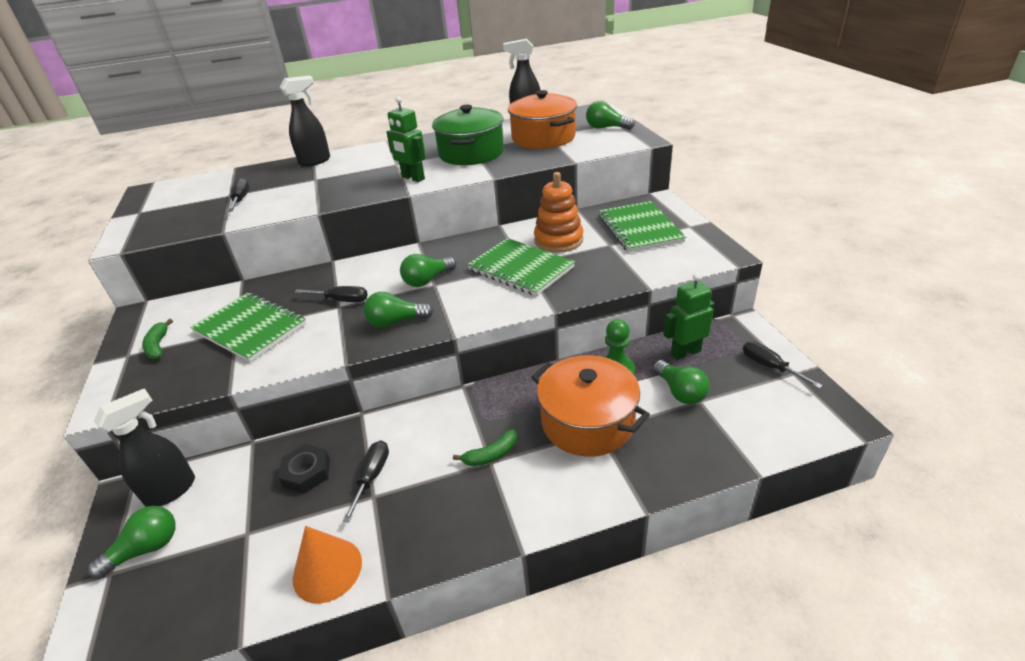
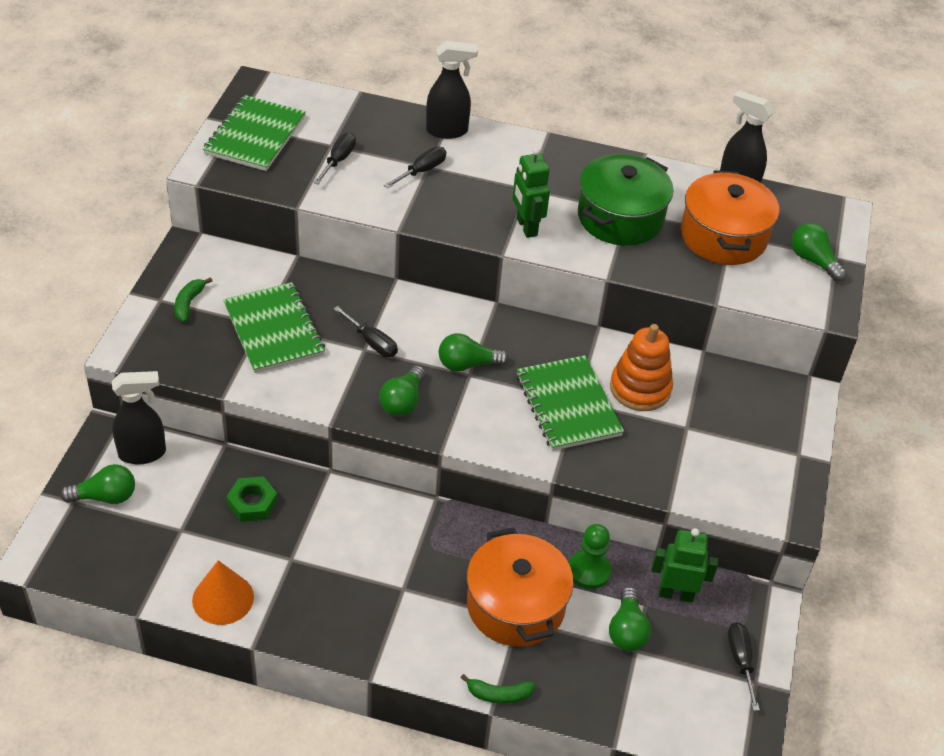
camera: 25 degrees right, 10 degrees up
black nut [278,444,330,493] -> green nut [226,477,278,522]
black screwdriver [343,440,389,522] -> black screwdriver moved to [384,147,446,188]
green light bulb [364,292,433,328] -> green light bulb turned 90 degrees counterclockwise [379,365,425,417]
green banana [453,429,517,466] -> green banana moved to [461,674,536,704]
green notebook [599,201,686,253] -> green notebook moved to [203,95,306,171]

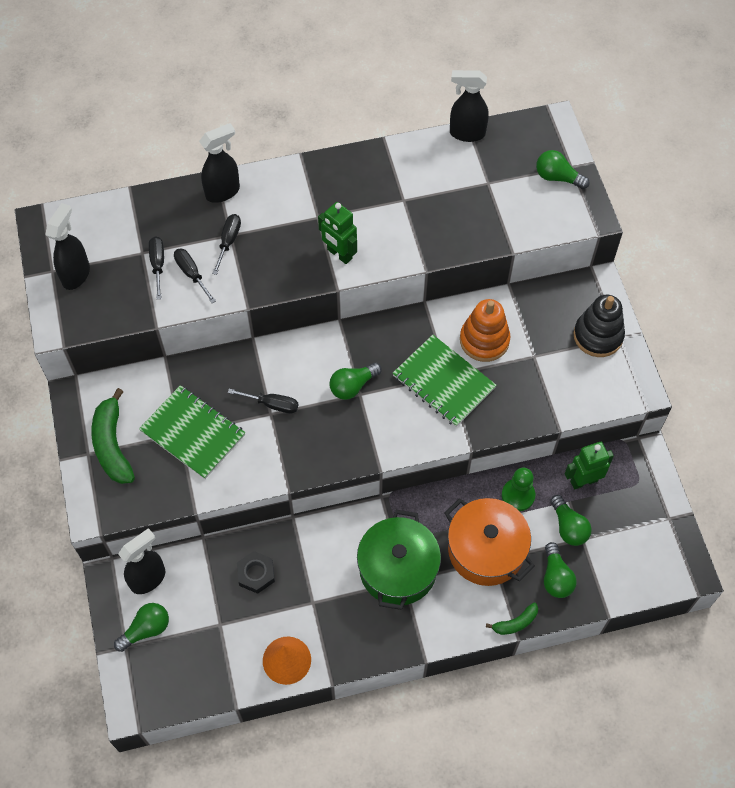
camera: 25 degrees left, 15 degrees up
green banana [174,277,212,322] -> green banana [91,388,135,484], size x1.88
green notebook [203,95,306,171] -> black spray bottle [45,203,90,290]
green nut [226,477,278,522] -> black nut [237,551,275,594]
green light bulb [379,365,425,417] -> green light bulb moved to [544,542,577,598]
green pot [578,154,673,246] -> green pot moved to [357,510,441,610]
orange pot [681,170,779,265] -> none
black screwdriver [728,622,760,711] -> black screwdriver moved to [174,248,216,303]
none -> black stacking toy [574,295,625,357]

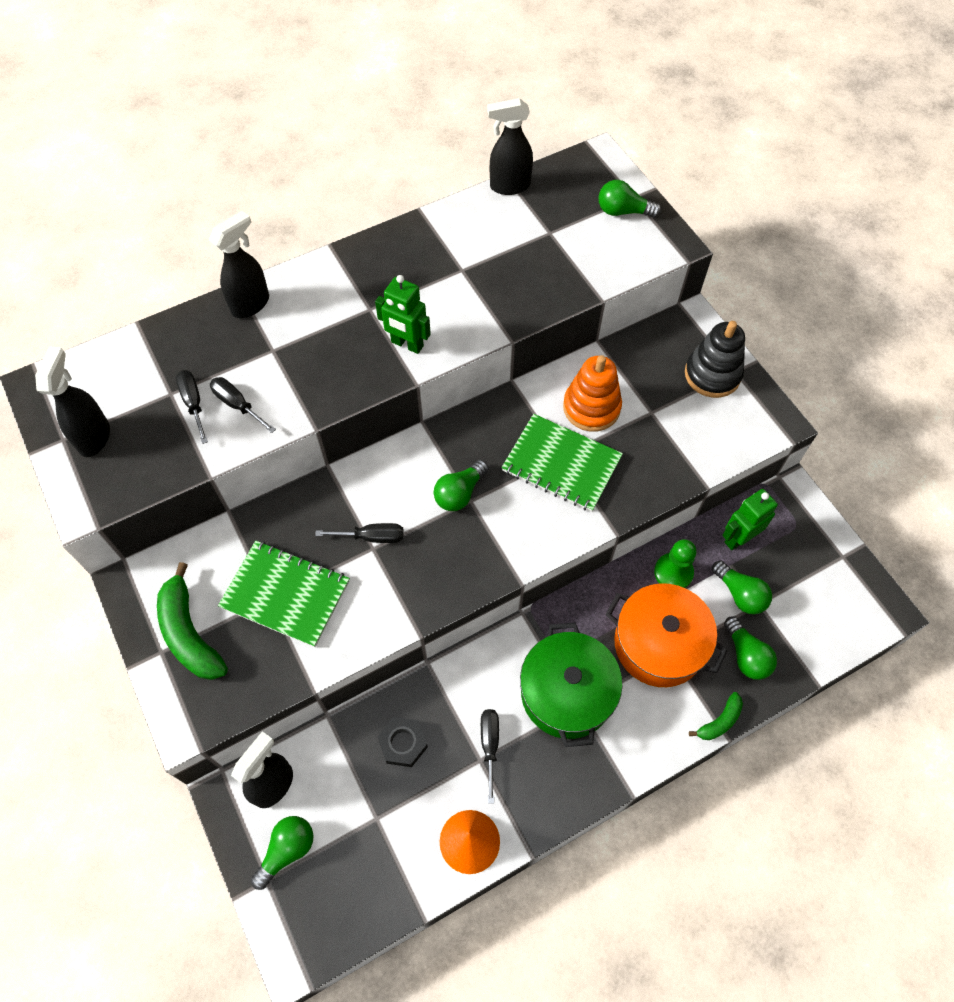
camera: 15 degrees left, 0 degrees up
black screwdriver [212,214,241,275] -> black screwdriver moved to [481,709,499,804]

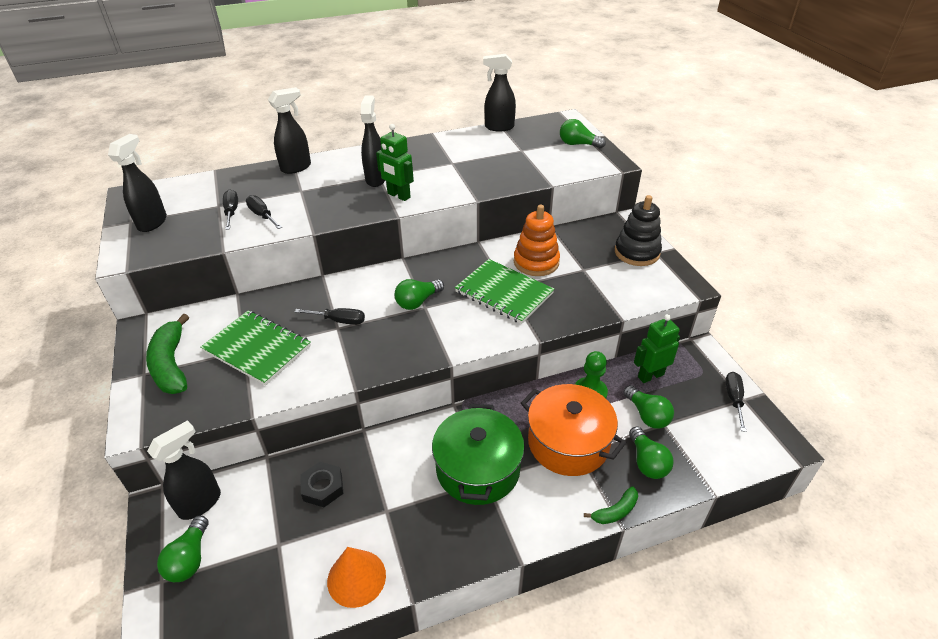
camera: 10 degrees right, 20 degrees down
green light bulb [251,816,313,890] -> green light bulb turned 135 degrees clockwise [157,515,208,582]
black screwdriver [481,709,499,804] -> black screwdriver moved to [725,372,746,432]
none -> black spray bottle [361,95,385,187]

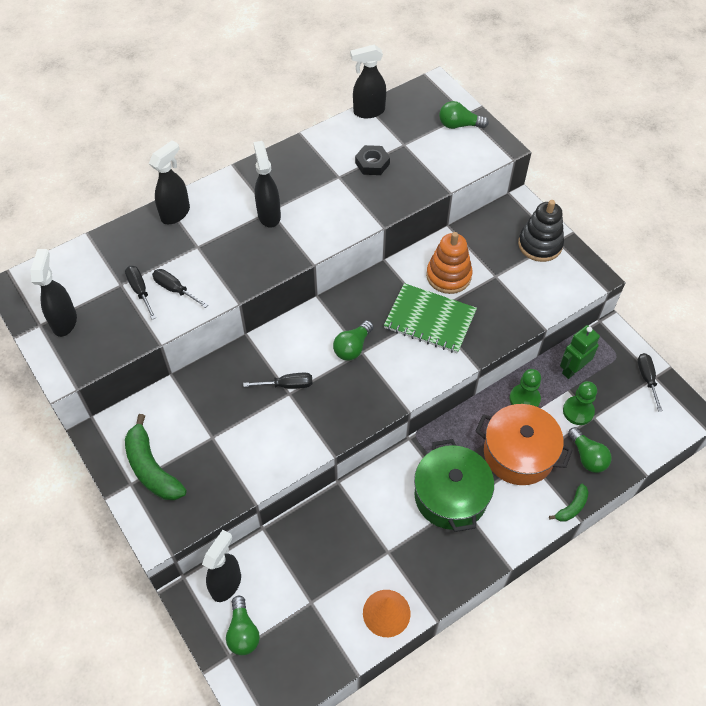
camera: 15 degrees left, 15 degrees up
green notebook [201,311,311,386] -> none
black nut [300,462,343,507] -> black nut moved to [355,145,390,175]
green robot [376,124,414,201] -> none
green light bulb [623,385,674,429] -> green pawn [563,381,597,425]

